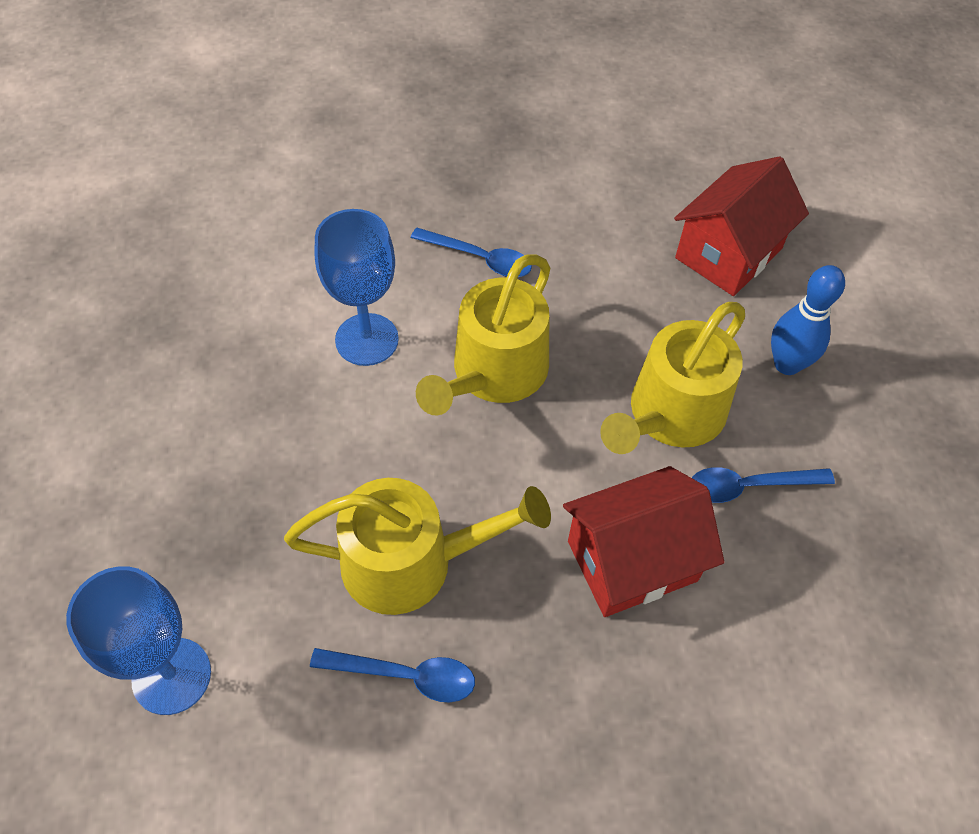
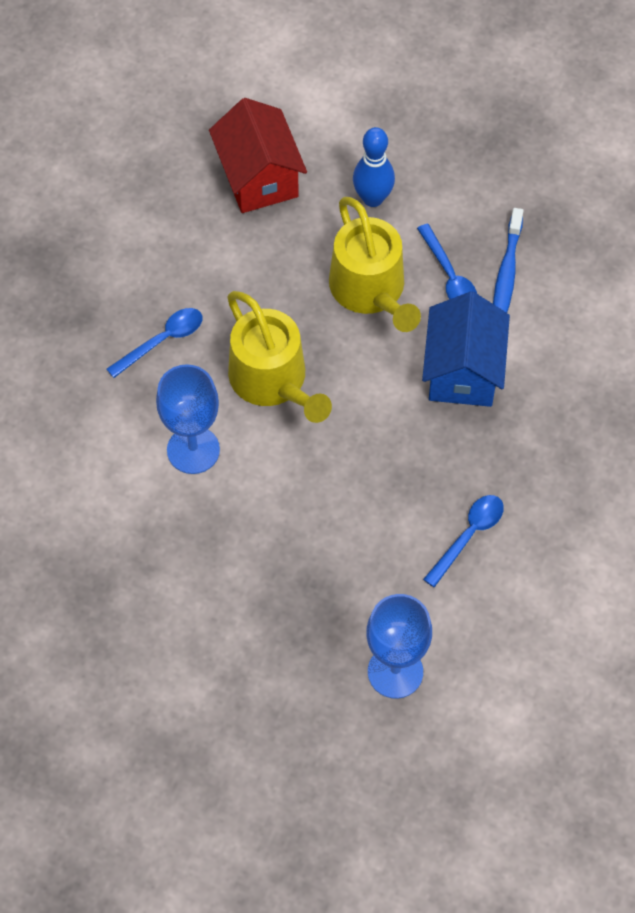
camera: 60 degrees left, 5 degrees up
yellow watering can [284,478,551,615] -> none
red house [563,466,725,617] -> blue house [422,291,510,407]
blue spoon [692,467,835,503] -> blue spoon turned 45 degrees counterclockwise [417,224,477,299]
none -> blue toothbrush [493,208,524,313]

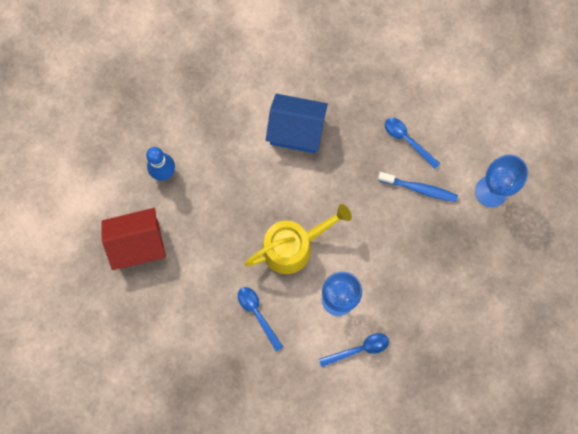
camera: 85 degrees left, 15 degrees up
yellow watering can [329,197,421,332] -> none
blue spoon [417,224,477,299] -> blue spoon moved to [319,333,389,367]
blue toothbrush [493,208,524,313] -> blue toothbrush moved to [378,172,458,202]

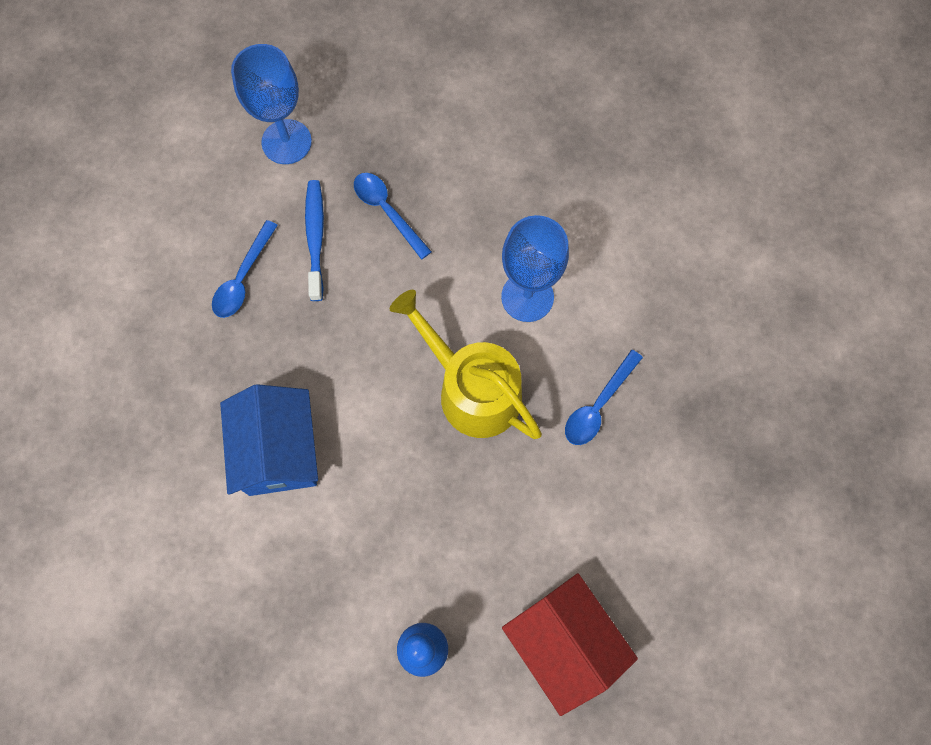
camera: 110 degrees left, 5 degrees down
blue spoon [319,333,389,367] -> blue spoon moved to [354,173,432,260]

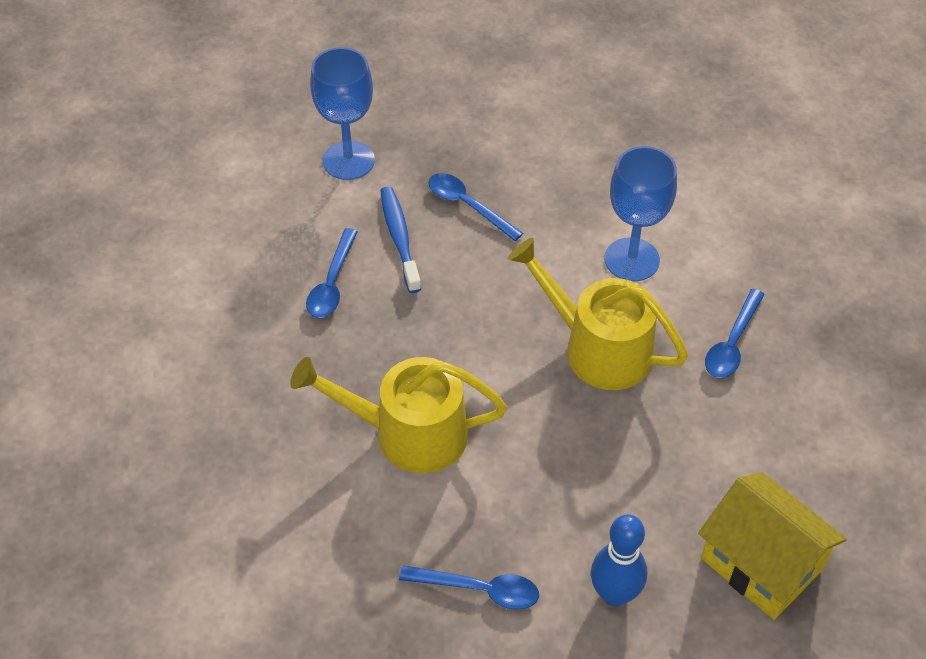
camera: 10 degrees left, 20 degrees down
blue house [220,384,318,496] -> yellow watering can [290,357,507,473]
red house [502,573,638,716] -> yellow house [698,472,847,620]
none -> blue spoon [399,565,539,610]

